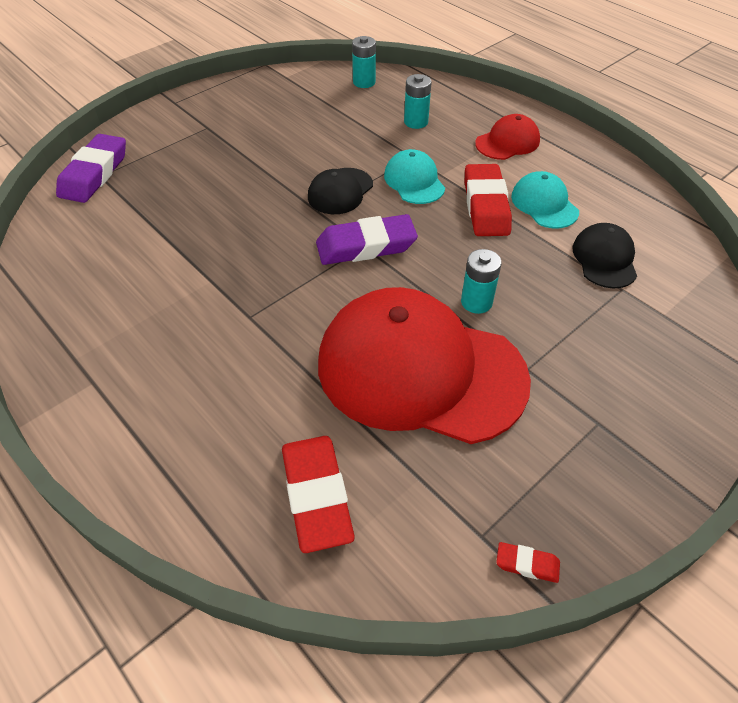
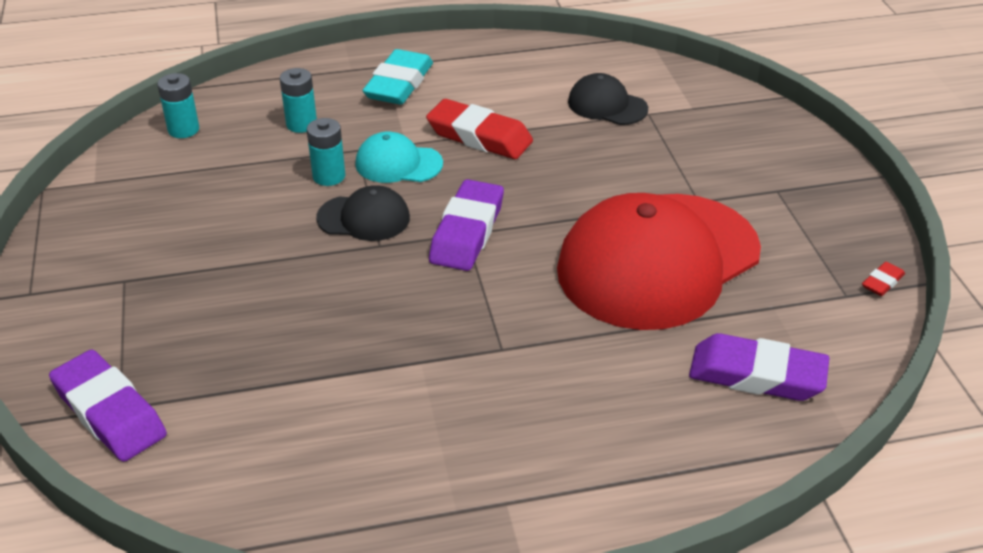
camera: 60 degrees left, 10 degrees down
red eraser [282,436,355,553] -> purple eraser [689,333,829,401]
black cap [308,168,373,214] -> black cap turned 60 degrees counterclockwise [316,185,410,241]
turquoise battery [461,249,502,314] -> turquoise battery moved to [307,118,345,186]
red cap [475,114,540,160] -> turquoise eraser [363,49,433,105]
turquoise cap [511,171,579,228] -> none

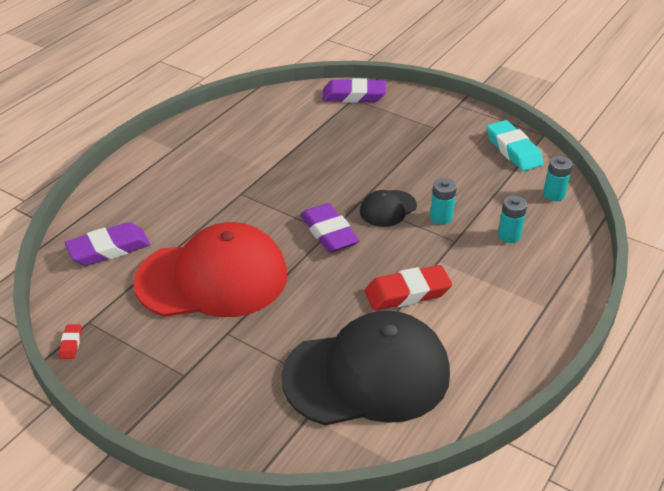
camera: 135 degrees right, 0 degrees up
turquoise cap [355,131,443,183] -> none
turquoise eraser [363,49,433,105] -> turquoise eraser moved to [486,120,543,171]
red cap [557,193,761,330] -> red cap turned 75 degrees clockwise [133,222,287,317]
black cap [568,73,648,125] -> black cap [281,310,450,426], size x2.26

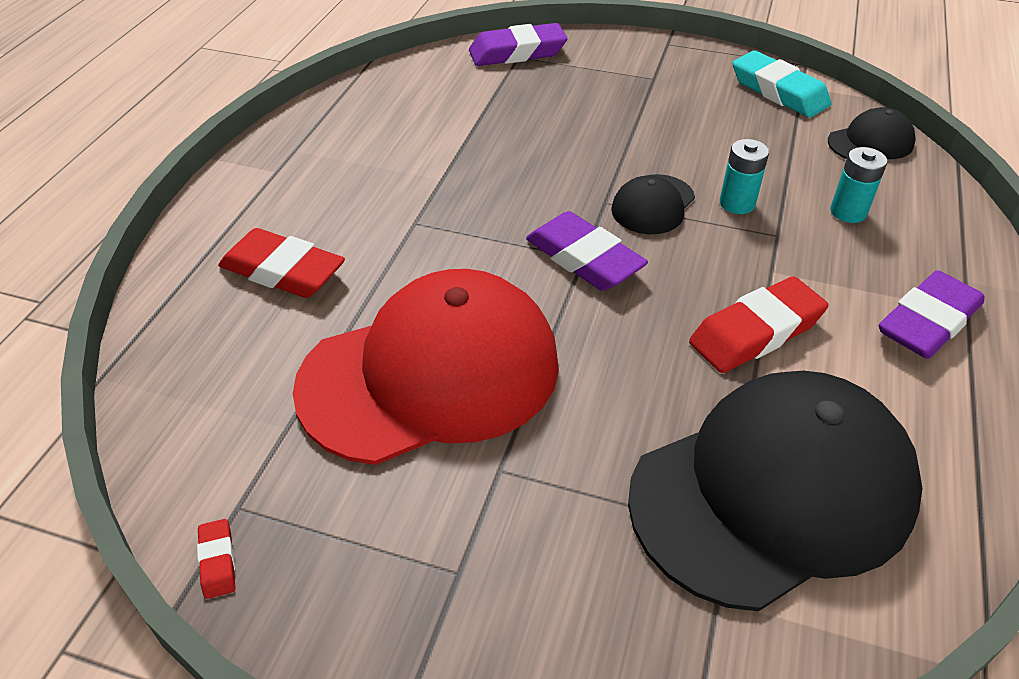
camera: 15 degrees left, 5 degrees up
purple eraser [65,222,151,266] -> purple eraser moved to [878,270,985,359]
turquoise battery [543,156,573,201] -> black cap [828,107,916,159]
none -> red eraser [218,228,345,298]

